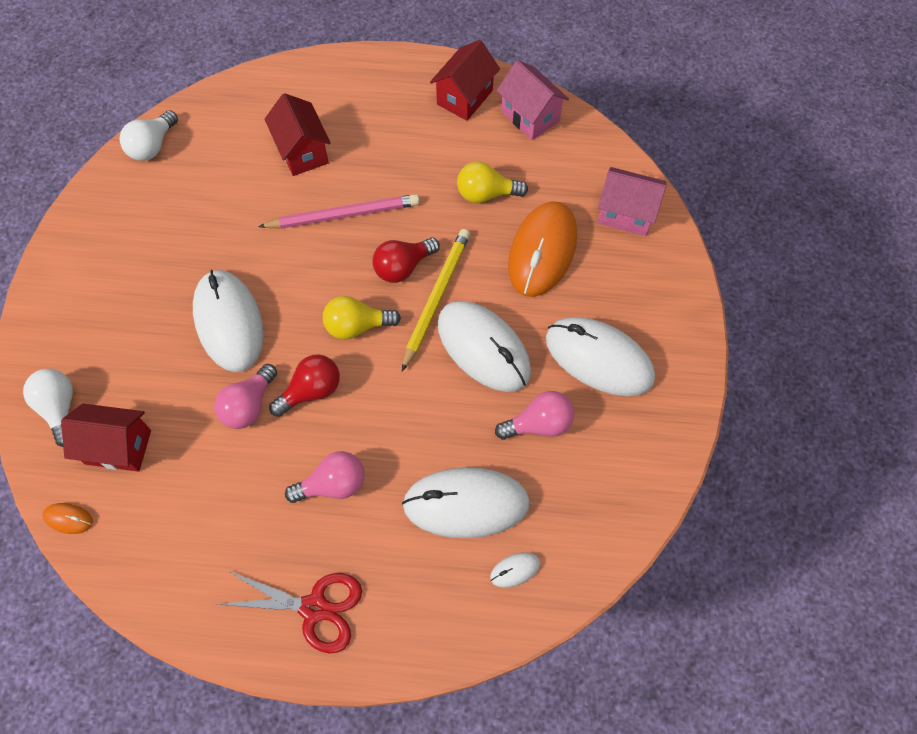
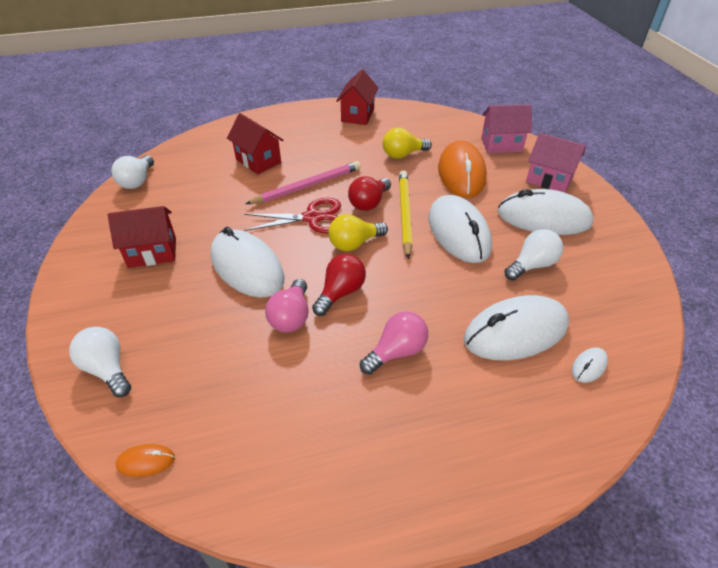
camera: 20 degrees left, 20 degrees down
red house [61,403,151,472] -> red house moved to [108,206,176,268]
red scissors [217,571,362,653] -> red scissors moved to [244,198,341,233]
white mouse [438,301,531,392] -> white mouse turned 45 degrees clockwise [429,195,492,263]
pink light bulb [495,391,574,440] -> white light bulb [504,229,563,281]
pink house [497,60,569,140] -> pink house moved to [526,133,586,193]

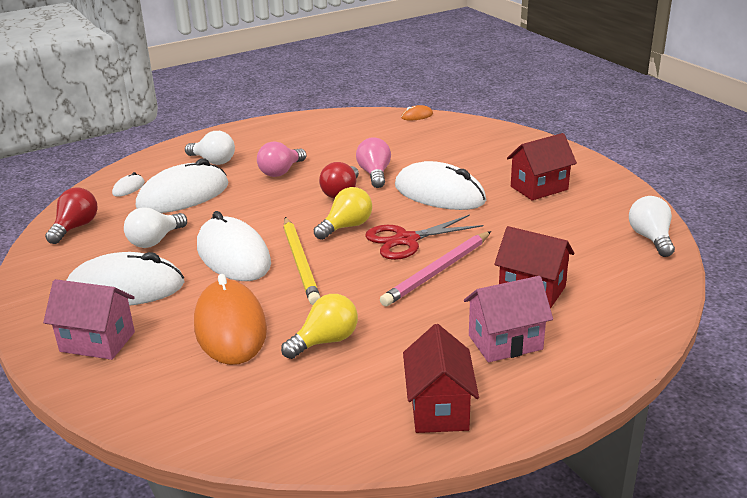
camera: 165 degrees right, 15 degrees down
white light bulb [69,327,131,397] -> white light bulb moved to [185,131,235,165]
red light bulb [348,176,391,211] -> red light bulb moved to [45,187,98,244]
pink house [481,105,532,153] -> pink house moved to [464,276,553,362]

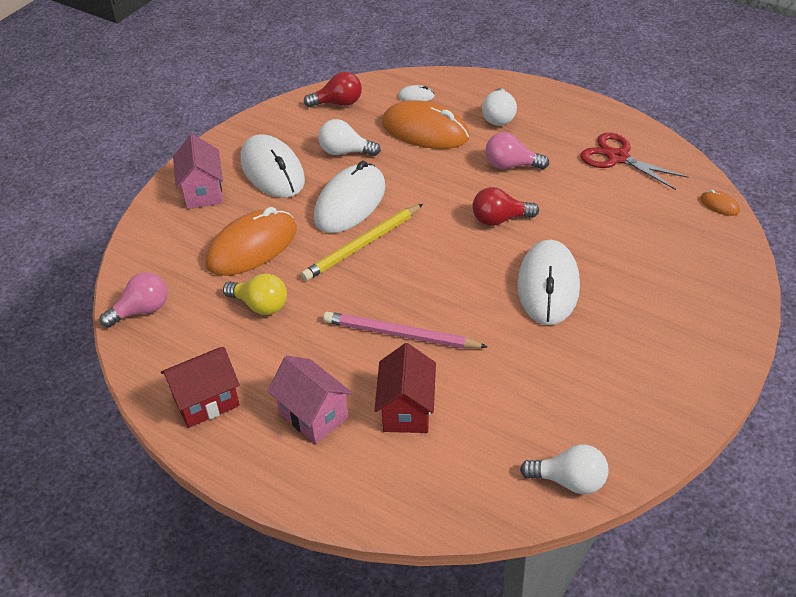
camera: 65 degrees right, 15 degrees up
white mouse [136,158,228,213] -> orange mouse [382,100,470,149]
yellow light bulb [314,187,372,240] -> none
pink light bulb [356,137,391,188] -> pink light bulb moved to [100,272,168,328]
red scissors [365,214,483,260] -> red scissors moved to [580,133,689,190]
red house [507,133,577,201] -> none
white light bulb [629,196,675,257] -> white light bulb turned 45 degrees clockwise [520,444,608,494]

